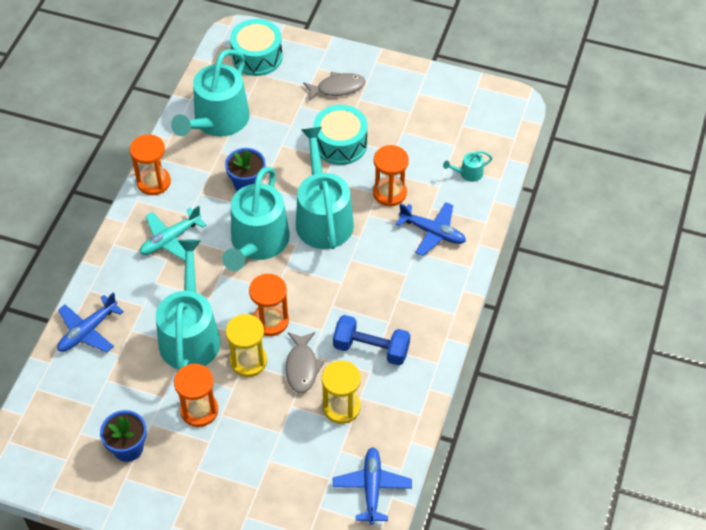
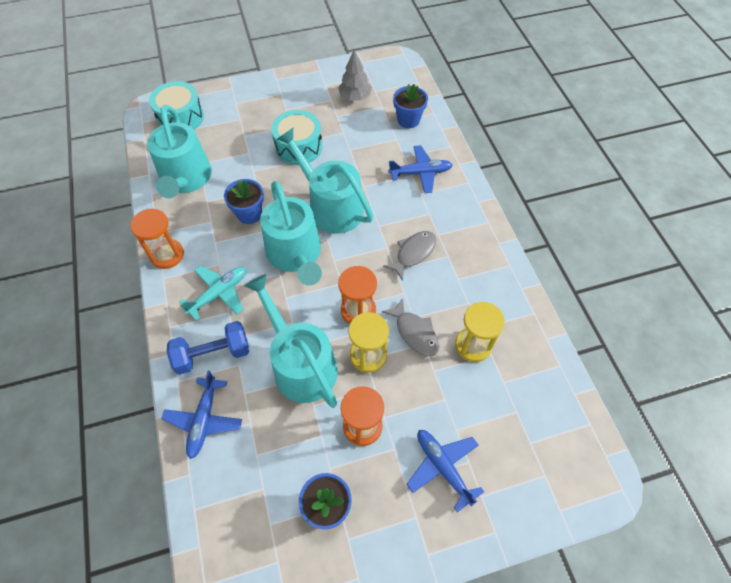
camera: 35 degrees left, 5 degrees up
turquoise plane [140,206,207,260] -> turquoise plane turned 150 degrees counterclockwise [179,265,246,321]
grey fish [303,72,365,101] -> grey fish moved to [383,231,436,281]
blue dumbbell [333,315,410,366] -> blue dumbbell moved to [167,321,249,375]
blue plane [333,447,412,525] -> blue plane moved to [407,430,484,512]
orange hourglass [373,145,409,206] -> none
turquoise watering can [443,150,493,182] -> blue flower pot [393,84,428,128]
none -> grey tree [338,50,372,101]

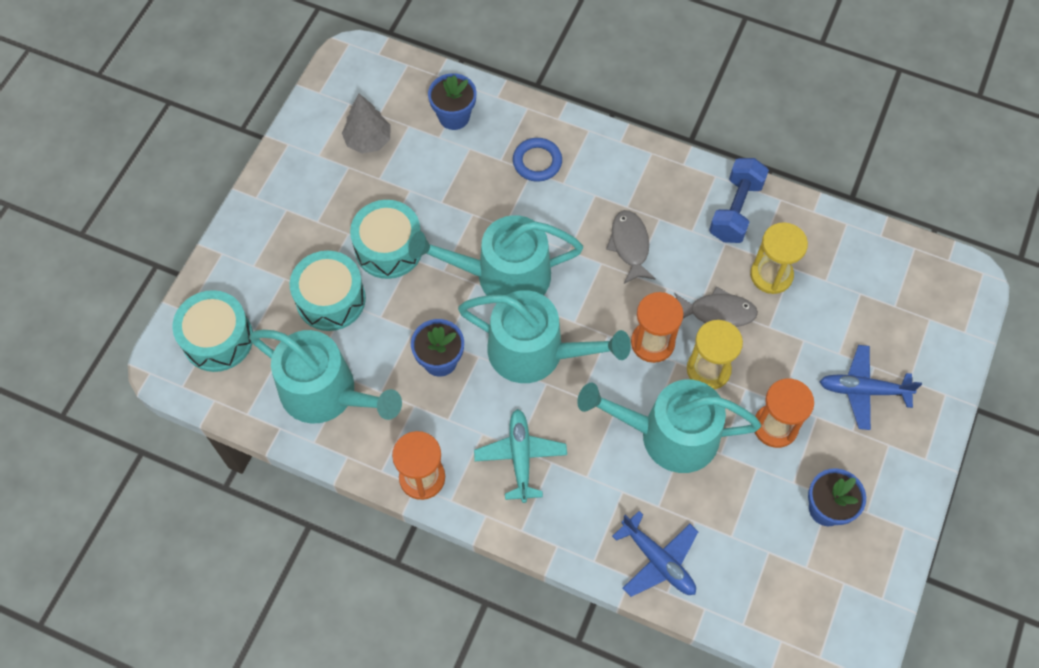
camera: 50 degrees left, 5 degrees up
blue dumbbell [167,321,249,375] -> blue dumbbell moved to [709,158,769,243]
blue plane [388,145,452,193] -> blue ring [513,138,562,182]
none -> turquoise drum [290,251,366,331]

